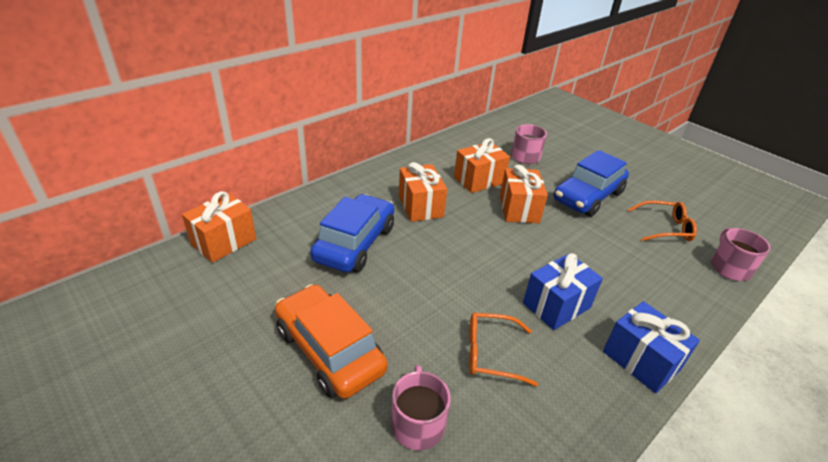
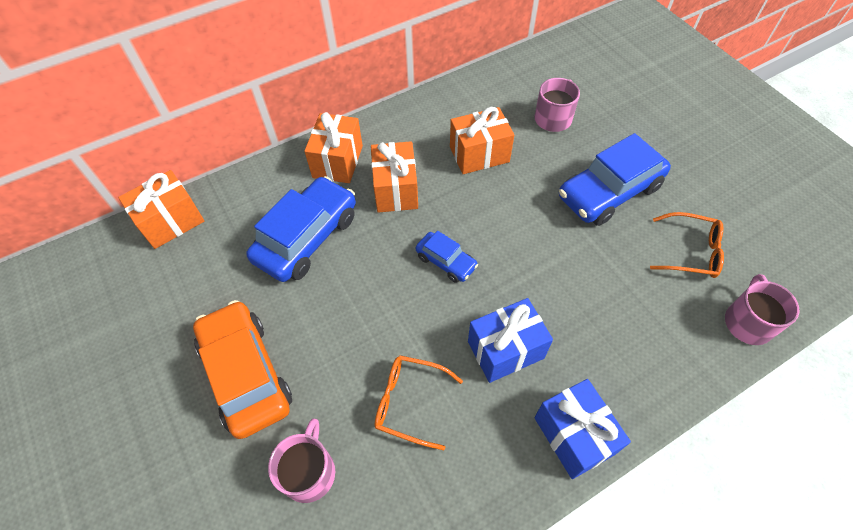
camera: 15 degrees right, 20 degrees up
orange gift [500,164,548,223] -> orange gift moved to [304,112,363,183]
none -> blue car [415,231,478,283]

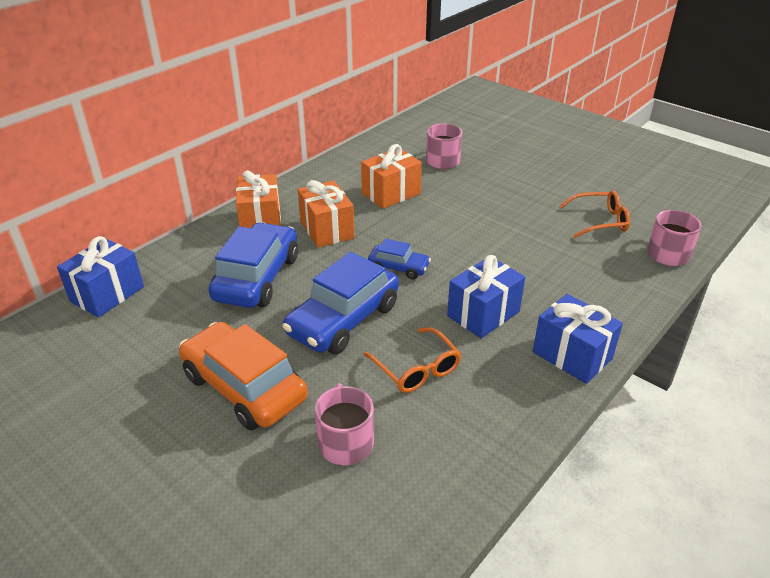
camera: 20 degrees left, 20 degrees down
orange gift [118,170,205,249] -> blue gift [57,236,144,317]
orange glasses [374,355,463,450] -> orange glasses turned 120 degrees counterclockwise [364,327,461,393]
blue car [559,133,671,226] -> blue car moved to [282,252,399,354]

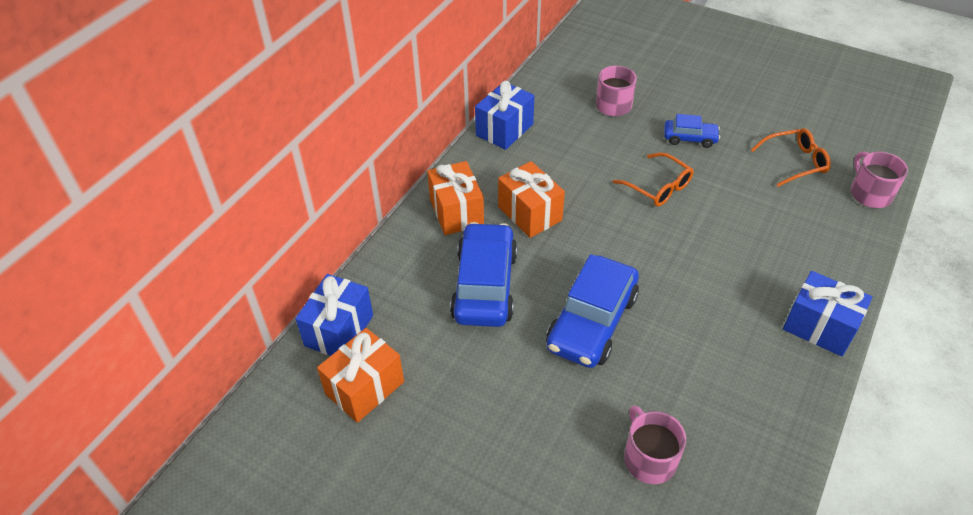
camera: 10 degrees left, 10 degrees up
orange car [179,322,308,430] -> none
orange gift [361,144,422,209] -> orange gift moved to [317,328,404,423]
orange glasses [364,327,461,393] -> orange glasses moved to [613,152,694,206]
blue car [368,239,431,279] -> blue car moved to [664,114,720,148]
blue gift [447,255,525,338] -> blue gift moved to [475,81,534,150]

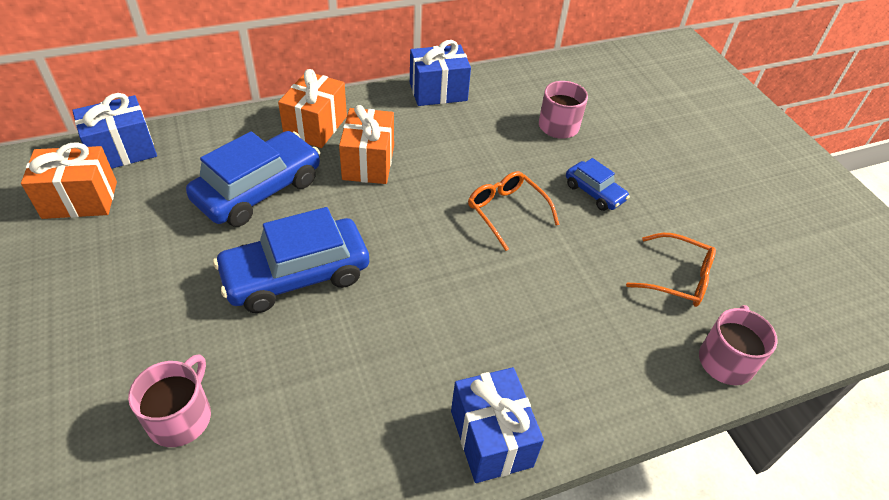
camera: 35 degrees right, 0 degrees up
orange glasses [613,152,694,206] -> orange glasses turned 150 degrees clockwise [468,171,560,251]

